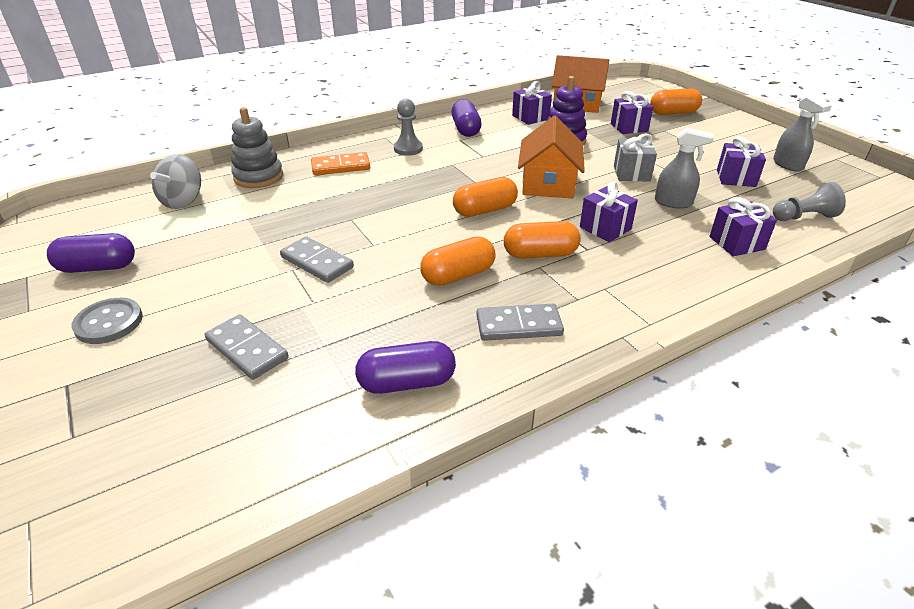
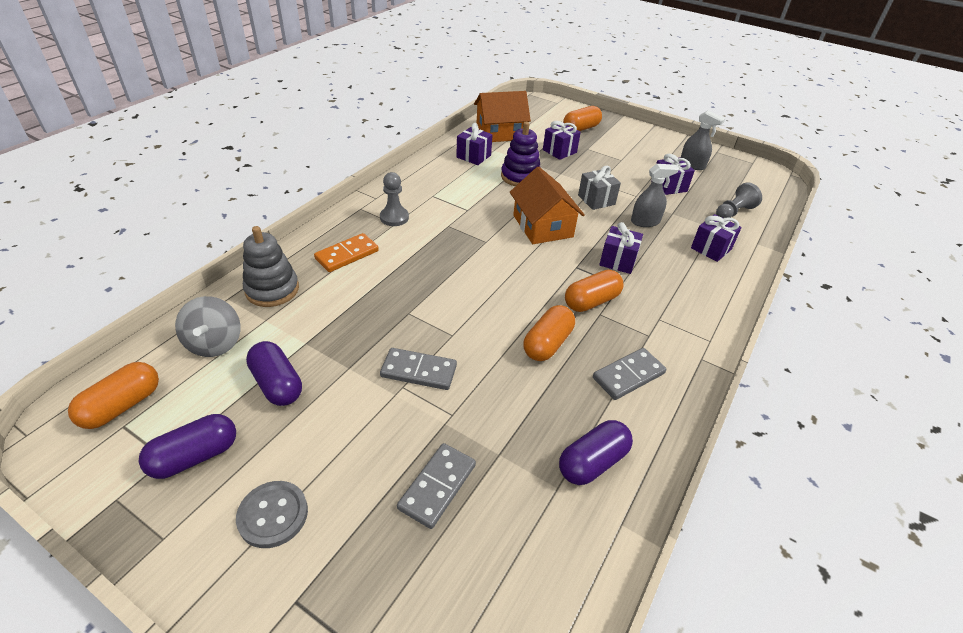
camera: 30 degrees left, 5 degrees up
grey domino [205,314,289,380] -> grey domino turned 75 degrees counterclockwise [397,443,476,529]
purple capsule [452,99,482,137] -> purple capsule moved to [246,341,302,406]
orange capsule [453,177,518,217] -> orange capsule moved to [68,362,159,429]

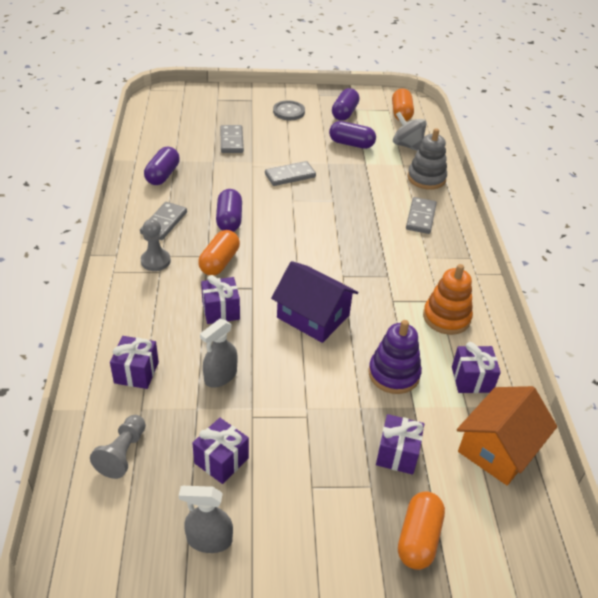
camera: 145 degrees right, 0 degrees up
orange domino [314,233,379,272] -> grey domino [406,197,437,234]
grey pawn [380,172,409,226] -> grey pawn moved to [141,219,171,271]
orange house [510,166,585,244] -> purple house [271,261,359,343]
orange capsule [523,305,575,361] -> purple capsule [216,189,242,232]
grey gift [578,166,621,210] -> none
none -> orange stacking toy [423,264,473,335]

